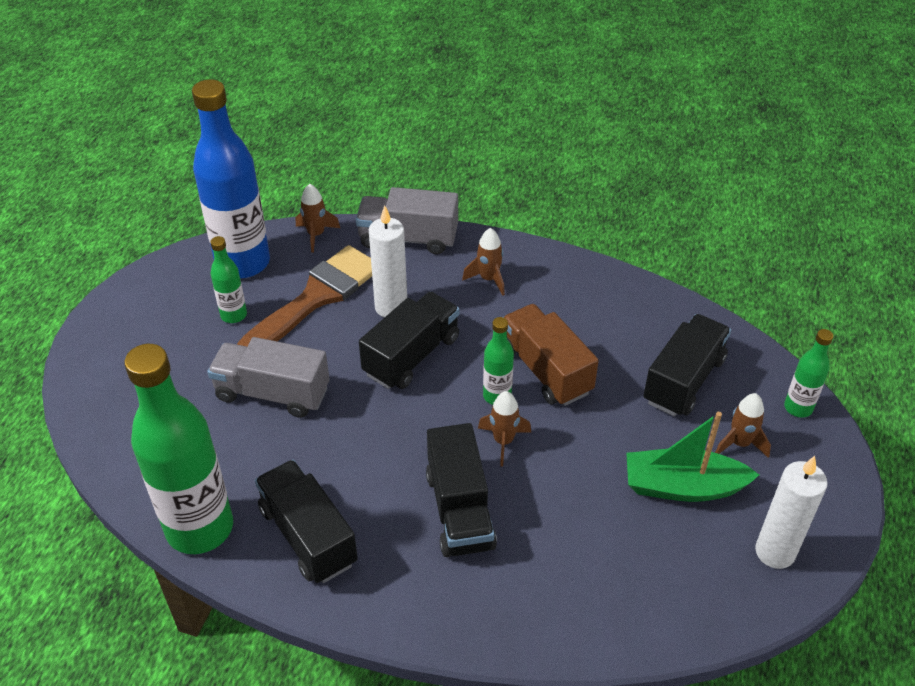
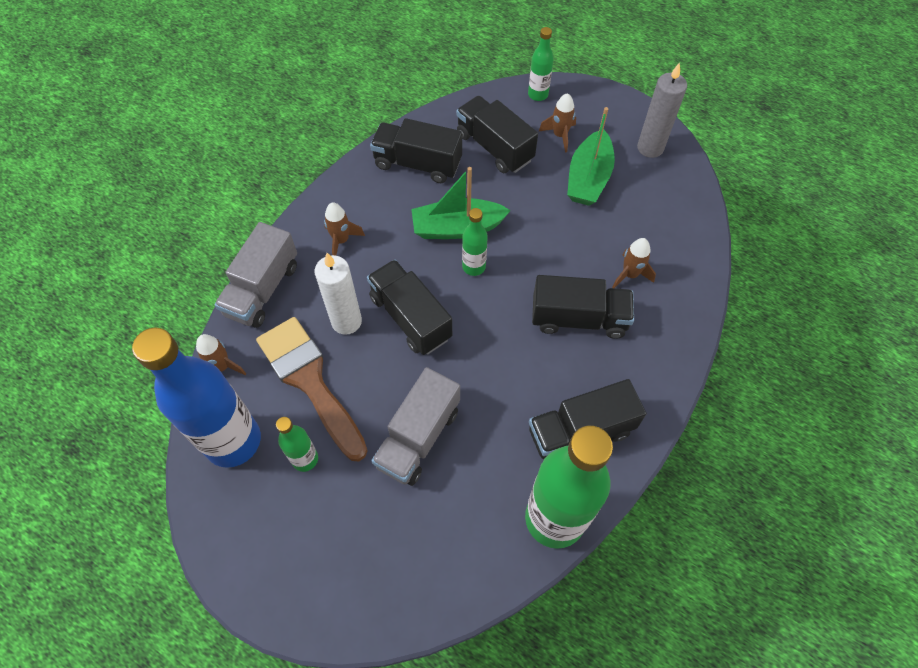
camera: 75 degrees left, 15 degrees up
brown rocket [478,391,531,466] -> brown rocket moved to [612,238,656,288]
brown truck [503,304,599,406] -> green boat [411,167,511,239]
white candle [755,456,828,569] -> grey candle [637,62,687,158]
none -> black truck [370,118,462,183]

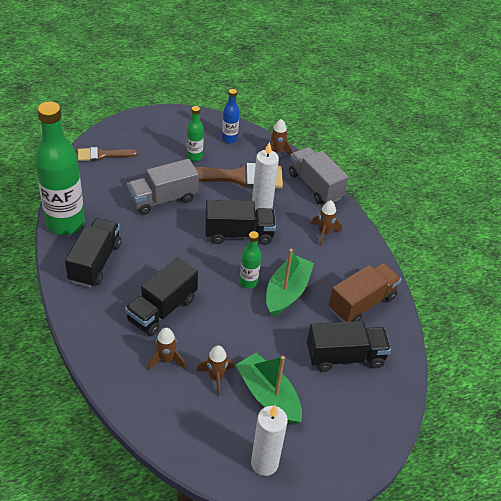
camera: 120 degrees right, 15 degrees down
blue bottle [132,328,261,468] -> blue bottle [222,89,240,143], size x0.46
black truck [370,118,462,183] -> brown truck [329,263,402,322]
grey truck [371,367,460,486] -> grey truck turned 90 degrees counterclockwise [127,159,199,215]
green bottle [528,27,554,101] -> none
brown rocket [539,93,576,152] -> brown rocket moved to [197,345,234,396]
grey candle [637,62,687,158] -> white candle [251,405,288,476]
none -> brown brush [78,147,138,161]

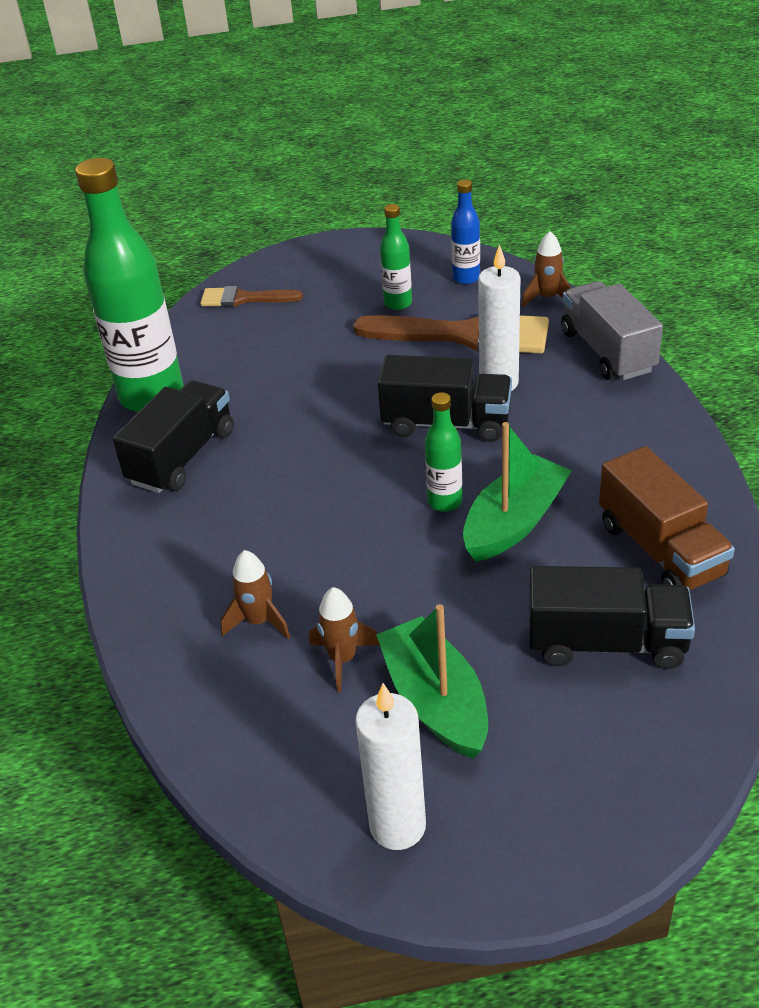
camera: 20 degrees right, 5 degrees down
black truck [125,257,198,336] -> none
grey truck [127,159,199,215] -> none
brown rocket [311,200,342,246] -> none
brown truck [329,263,402,322] -> brown truck turned 90 degrees clockwise [599,446,735,590]

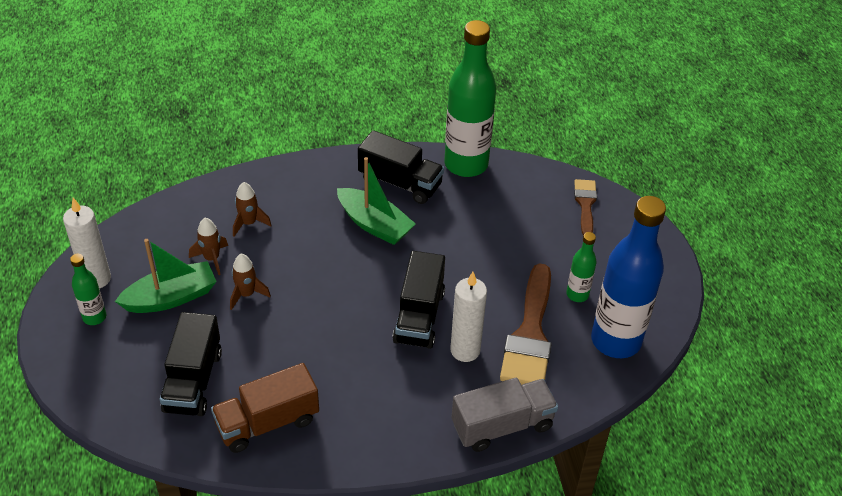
camera: 85 degrees right, 5 degrees up
green bottle [425,392,462,512] -> green bottle moved to [70,254,106,325]
blue bottle [451,179,480,284] -> blue bottle [591,196,666,358], size x2.16
green boat [463,422,572,562] -> green boat moved to [337,157,416,245]
brown rocket [521,231,571,307] -> brown rocket moved to [230,254,271,310]

